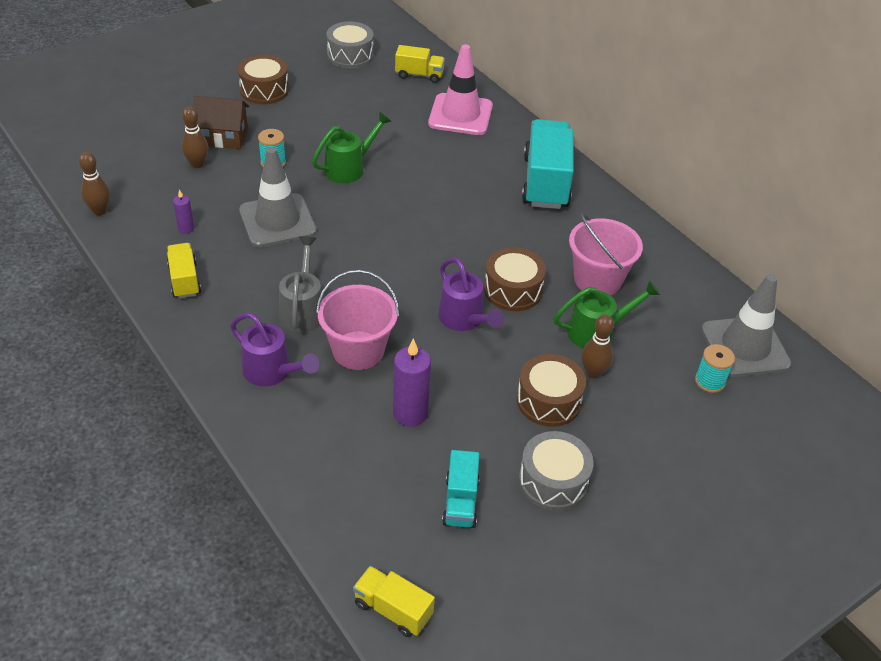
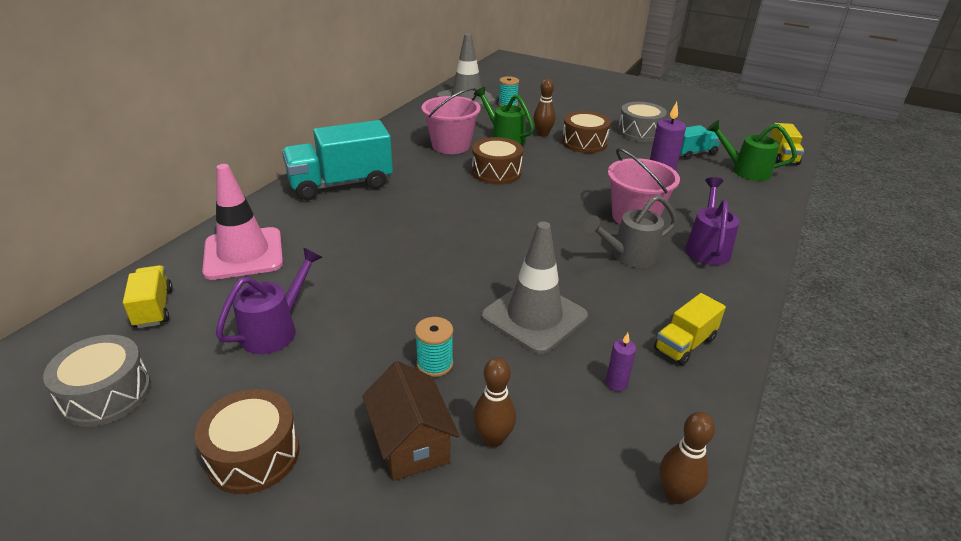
camera: 115 degrees left, 10 degrees down
green watering can [312,111,392,183] -> green watering can moved to [707,120,797,181]
purple watering can [438,257,504,331] -> purple watering can moved to [216,247,323,354]

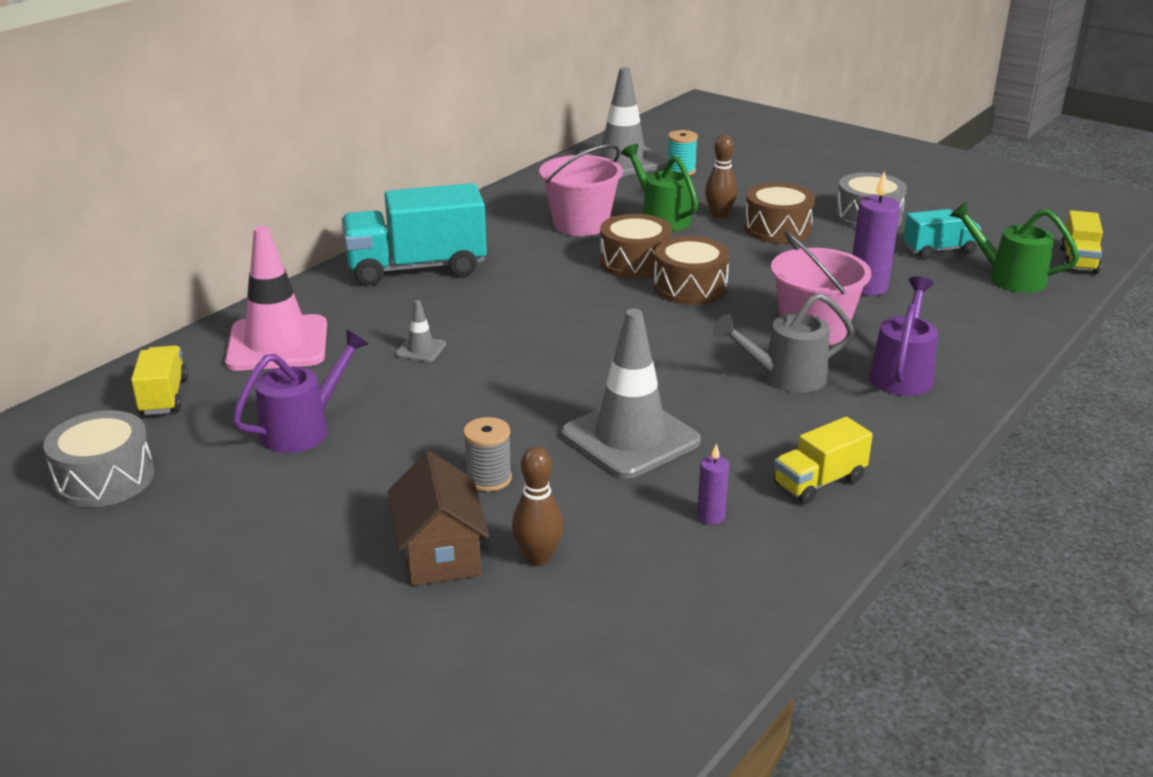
camera: 10 degrees right, 5 degrees down
brown drum [195,389,300,494] -> brown drum moved to [654,236,730,305]
turquoise spool [415,317,453,377] -> grey spool [463,417,512,492]
brown bowling pin [660,412,715,504] -> none
none -> grey traffic cone [396,300,446,362]

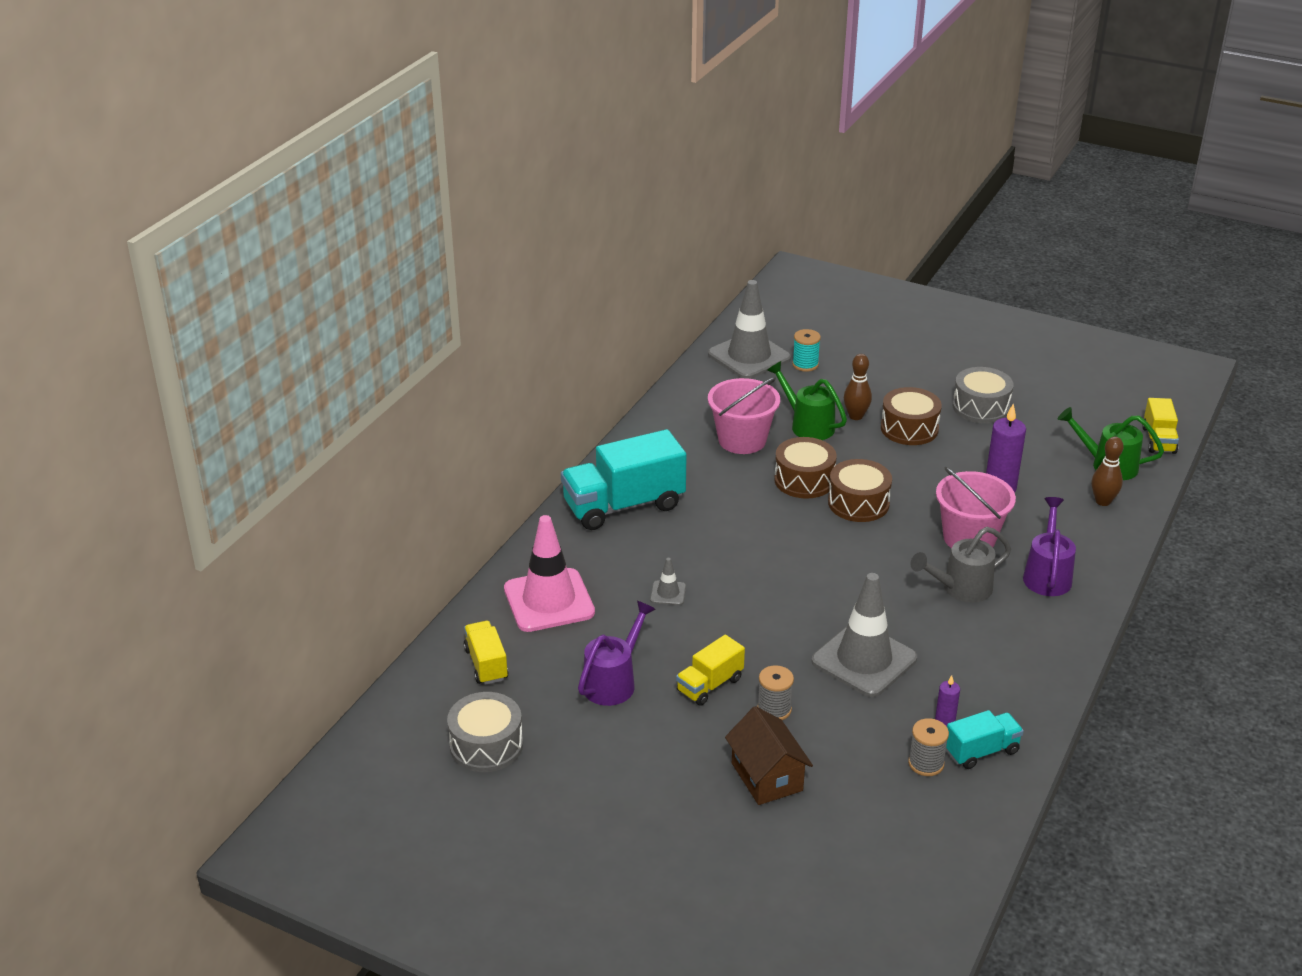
camera: 10 degrees left, 5 degrees up
brown bowling pin [512,447,564,566] -> brown bowling pin moved to [1091,436,1124,506]
yellow truck [774,417,873,504] -> yellow truck moved to [676,635,745,706]
turquoise truck [903,209,981,259] -> turquoise truck moved to [946,710,1024,769]
none -> grey spool [908,718,949,776]

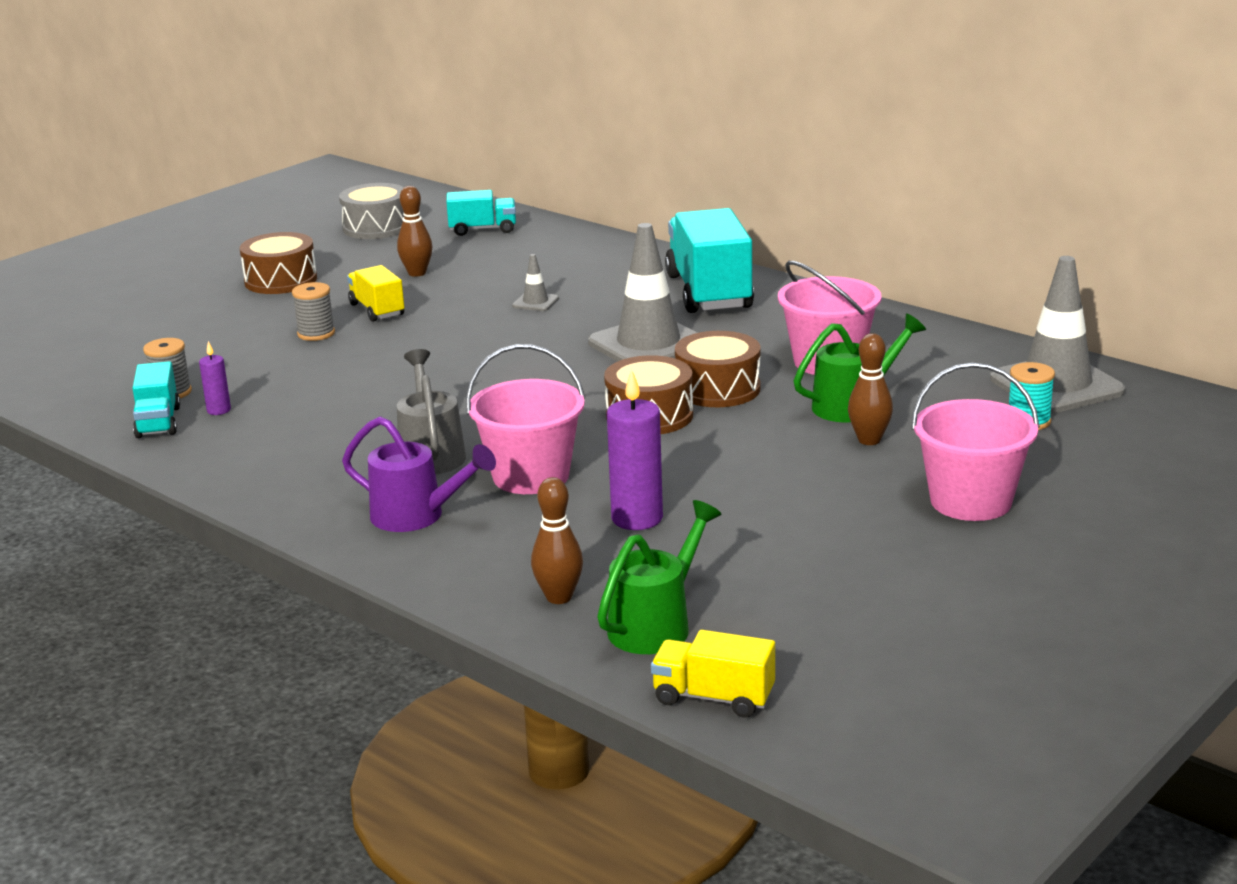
camera: 105 degrees right, 10 degrees down
yellow truck [463,621,509,685] -> turquoise truck [446,190,516,236]
pink traffic cone [504,515,595,632] -> none
purple watering can [578,601,656,706] -> brown bowling pin [397,186,432,277]
brown house [725,706,813,805] -> none
grey traffic cone [811,573,917,697] -> grey traffic cone moved to [588,223,697,362]
brown drum [881,387,942,445] -> brown drum moved to [240,232,317,294]
grey drum [953,367,1013,424] -> none
none -> pink bucket [912,363,1040,521]

